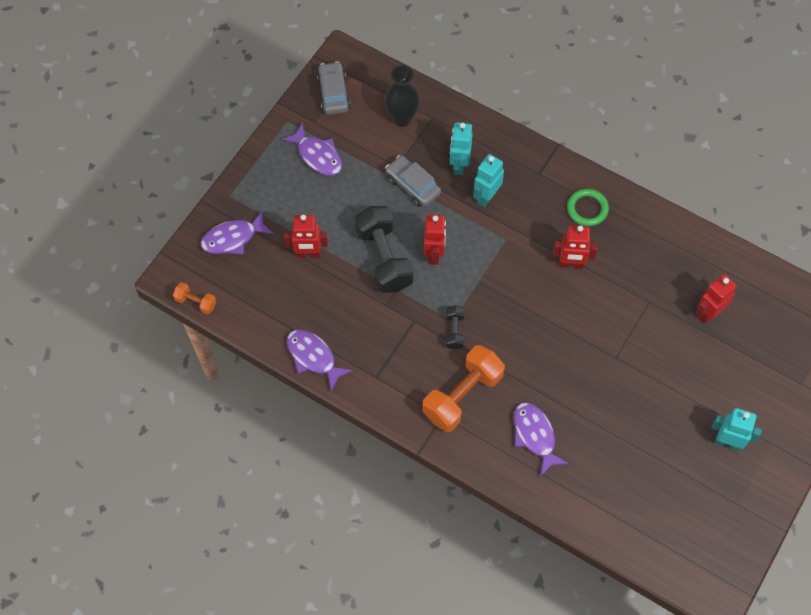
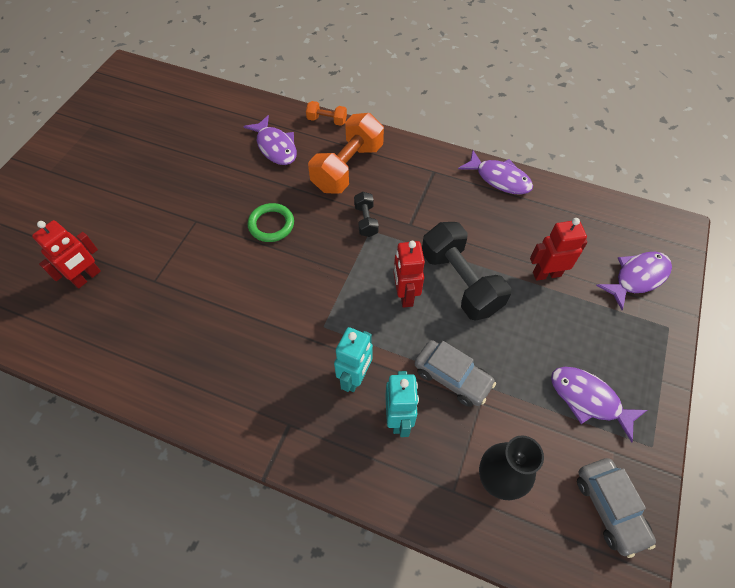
camera: 170 degrees right, 5 degrees down
orange dumbbell [173,282,216,314] -> orange dumbbell moved to [306,101,347,126]
red robot [553,225,598,269] -> none
green ring [567,189,609,226] -> green ring moved to [248,203,294,242]
turquoise robot [712,408,762,451] -> none

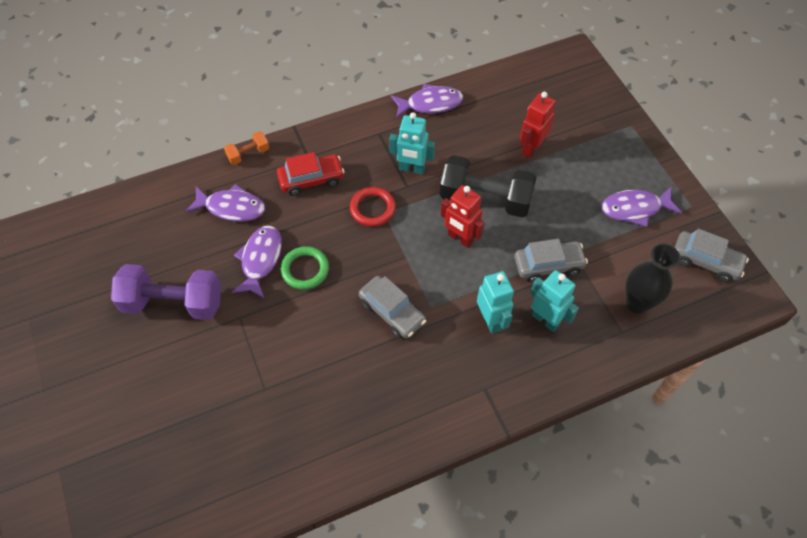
camera: 45 degrees left, 0 degrees up
red robot [32,220,101,289] -> none
orange dumbbell [308,113,384,194] -> red car [277,152,345,196]
black dumbbell [354,192,379,237] -> red ring [350,187,396,227]
purple fish [596,252,672,310] -> purple fish moved to [232,226,282,299]
none -> purple dumbbell [111,264,221,320]
none -> grey car [359,276,426,339]
none -> turquoise robot [389,112,435,175]

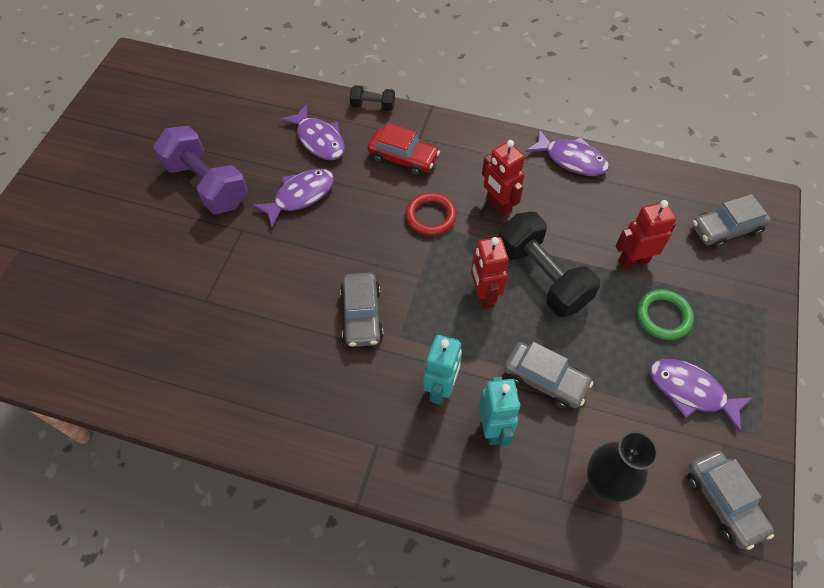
camera: 40 degrees right, 0 degrees up
orange dumbbell [224,131,269,165] -> black dumbbell [350,85,395,111]
green ring [280,246,329,290] -> green ring moved to [637,289,694,340]
turquoise robot [389,112,435,175] -> red robot [482,140,525,216]
none -> grey car [692,194,771,249]

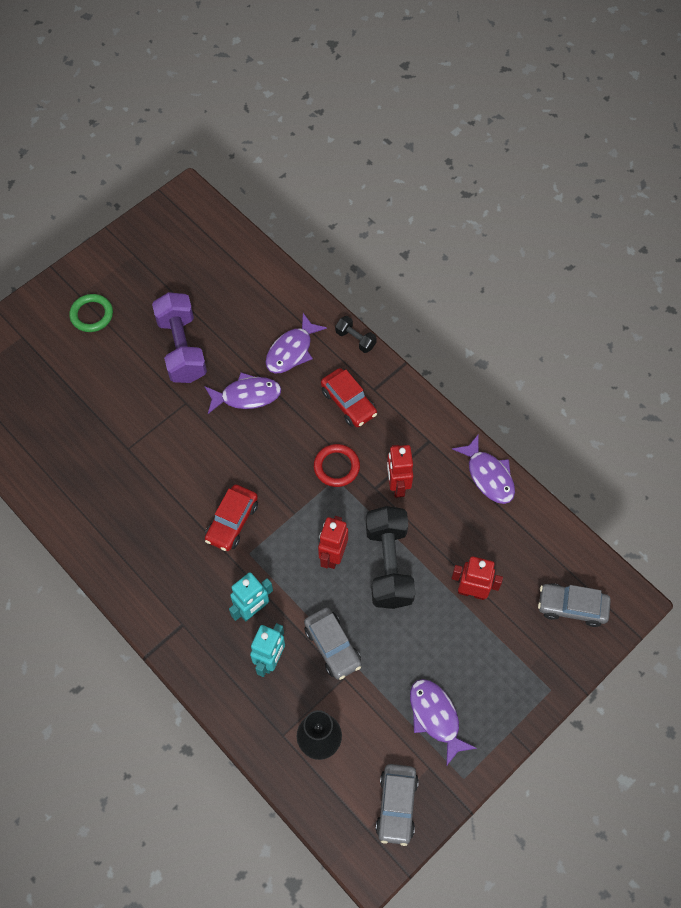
camera: 30 degrees right, 5 degrees up
purple fish [280,104,345,160] -> purple fish turned 45 degrees clockwise [265,313,327,374]
grey car [340,272,384,347] -> red car [205,485,258,551]
green ring [637,289,694,340] -> green ring moved to [69,294,113,332]

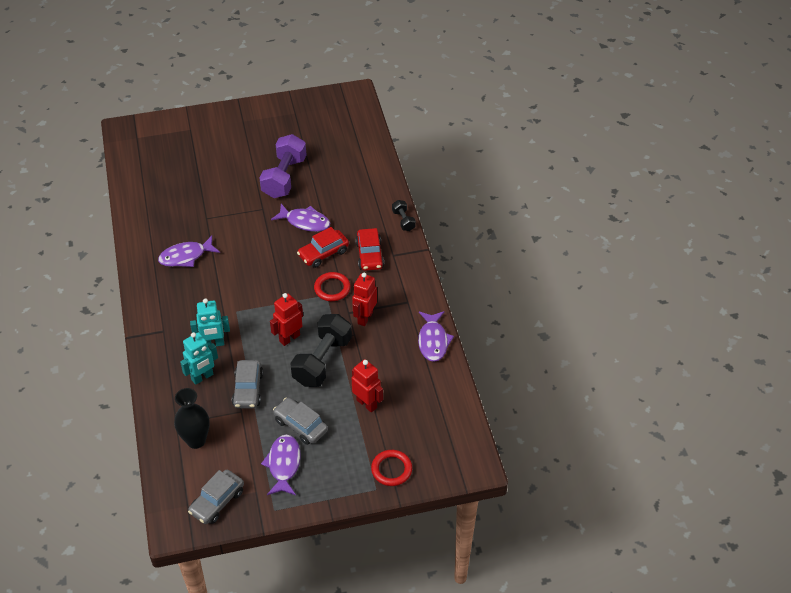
camera: 30 degrees right, 15 degrees down
green ring [69,294,113,332] -> none
red car [205,485,258,551] -> red car moved to [297,227,349,268]
purple fish [265,313,327,374] -> purple fish moved to [158,236,220,267]
grey car [538,583,611,627] -> grey car moved to [273,397,328,445]
none -> red ring [371,450,412,486]

